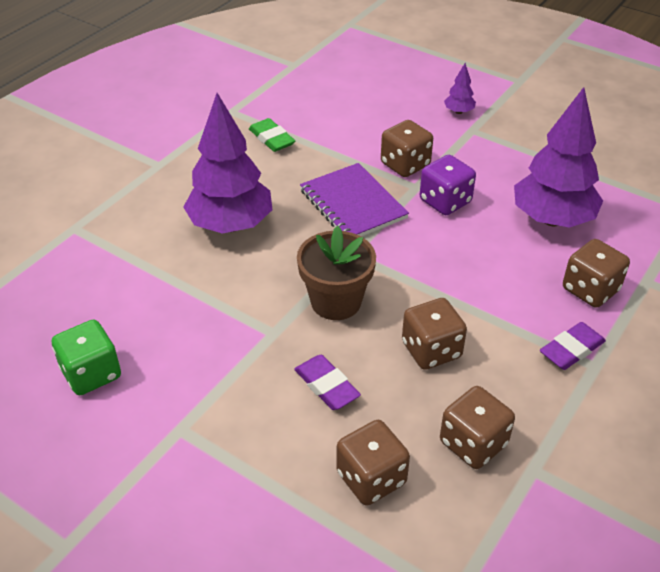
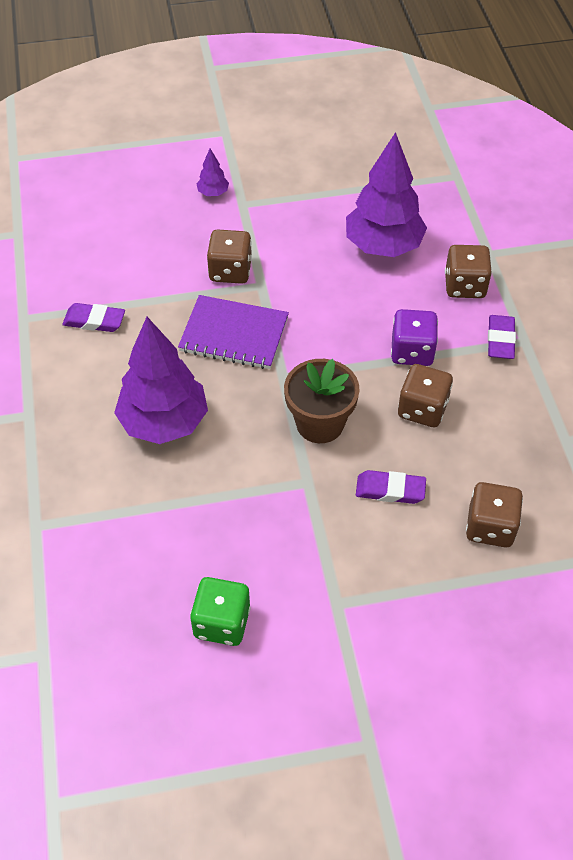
camera: 45 degrees left, 10 degrees up
green eraser [249,118,295,152] -> purple eraser [62,303,125,332]
purple dice [420,155,476,215] -> purple dice moved to [391,309,438,366]
brown dice [440,386,515,469] -> none

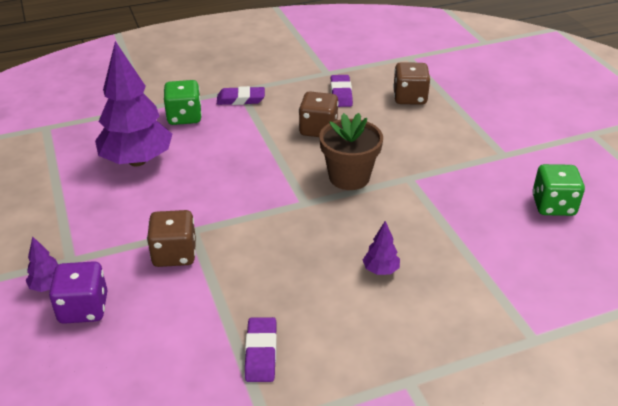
camera: 100 degrees left, 15 degrees down
purple tree [114,317,208,444] -> purple tree [363,221,400,275], size x0.42
purple notebook [178,295,289,369] -> none
purple eraser [356,470,426,504] -> purple eraser moved to [331,75,353,107]
purple dice [391,309,438,366] -> purple dice moved to [49,261,108,324]
brown dice [445,245,492,298] -> green dice [164,80,202,125]

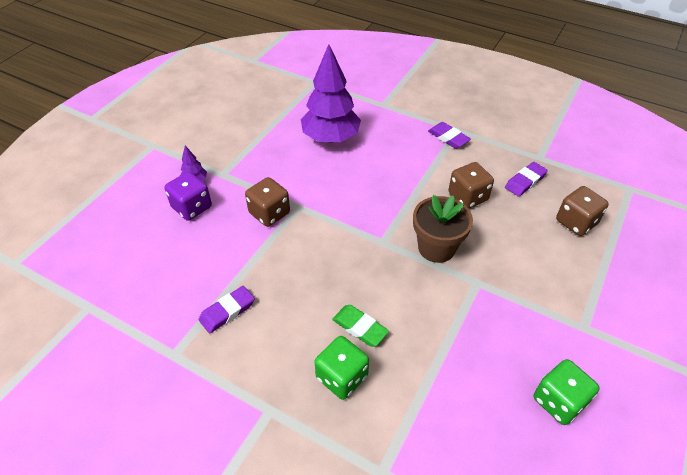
camera: 50 degrees right, 10 degrees up
green dice [164,80,202,125] -> green dice moved to [315,336,369,400]
purple tree [363,221,400,275] -> green eraser [332,305,389,347]

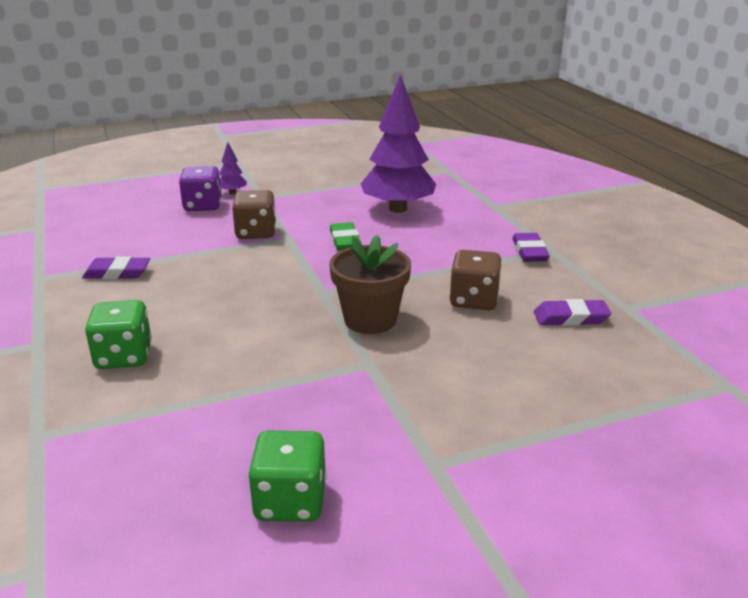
camera: 40 degrees right, 20 degrees down
green eraser [332,305,389,347] -> green eraser moved to [330,222,362,251]
brown dice [556,186,609,236] -> none

